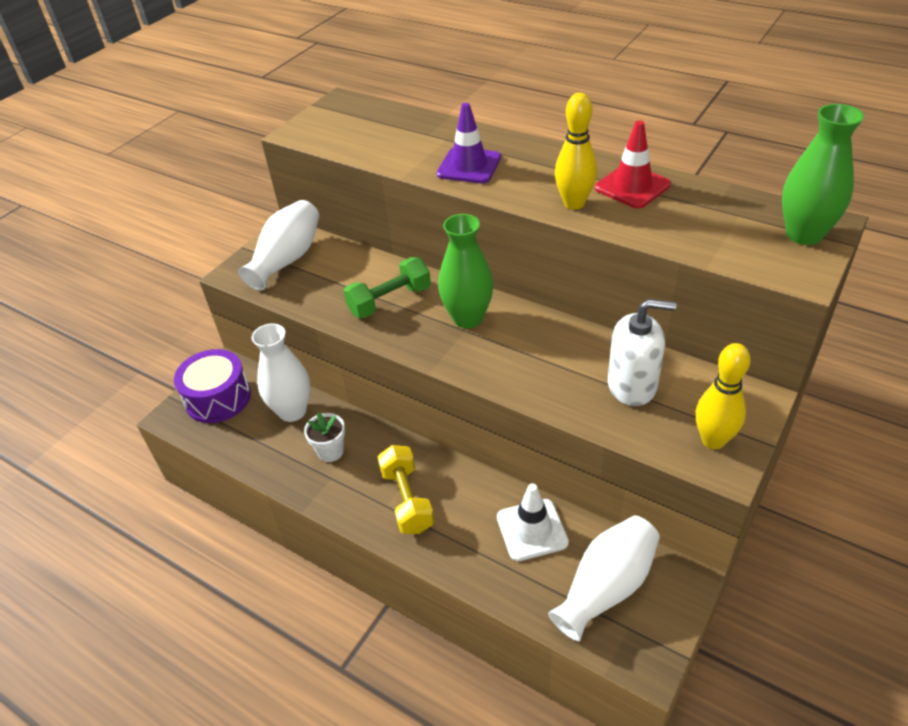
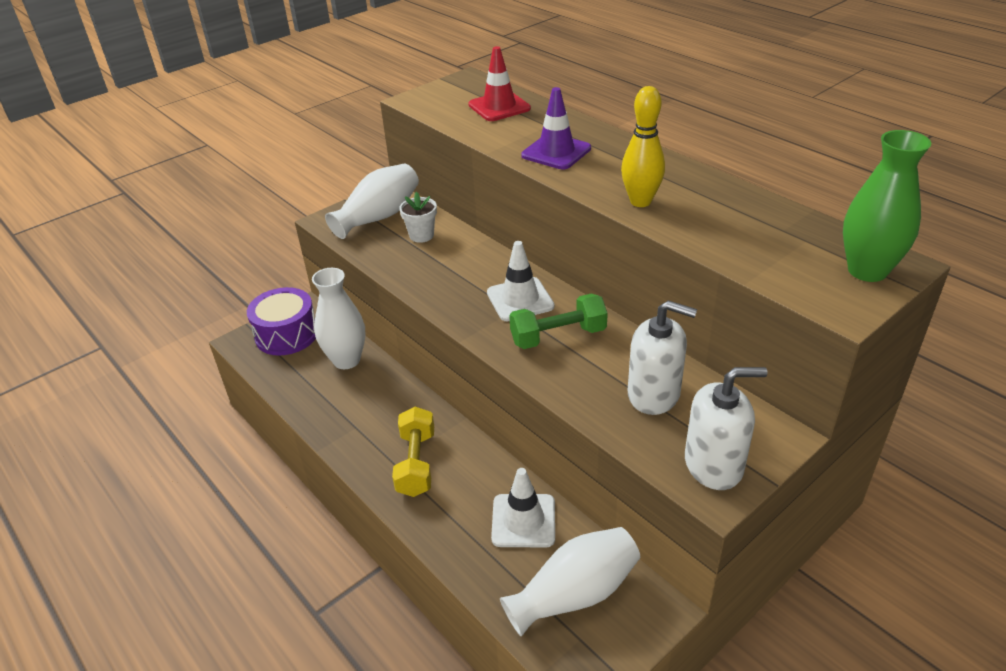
camera: 15 degrees right, 5 degrees down
white flower pot [304,412,345,462] -> white flower pot moved to [399,192,437,243]
green dumbbell [344,257,431,318] -> green dumbbell moved to [509,293,608,349]
green vase [438,214,494,328] -> white traffic cone [487,241,554,322]
red traffic cone [595,120,671,208] -> red traffic cone moved to [468,46,531,121]
yellow bowling pin [696,343,750,449] -> white soap dispenser [685,367,767,490]

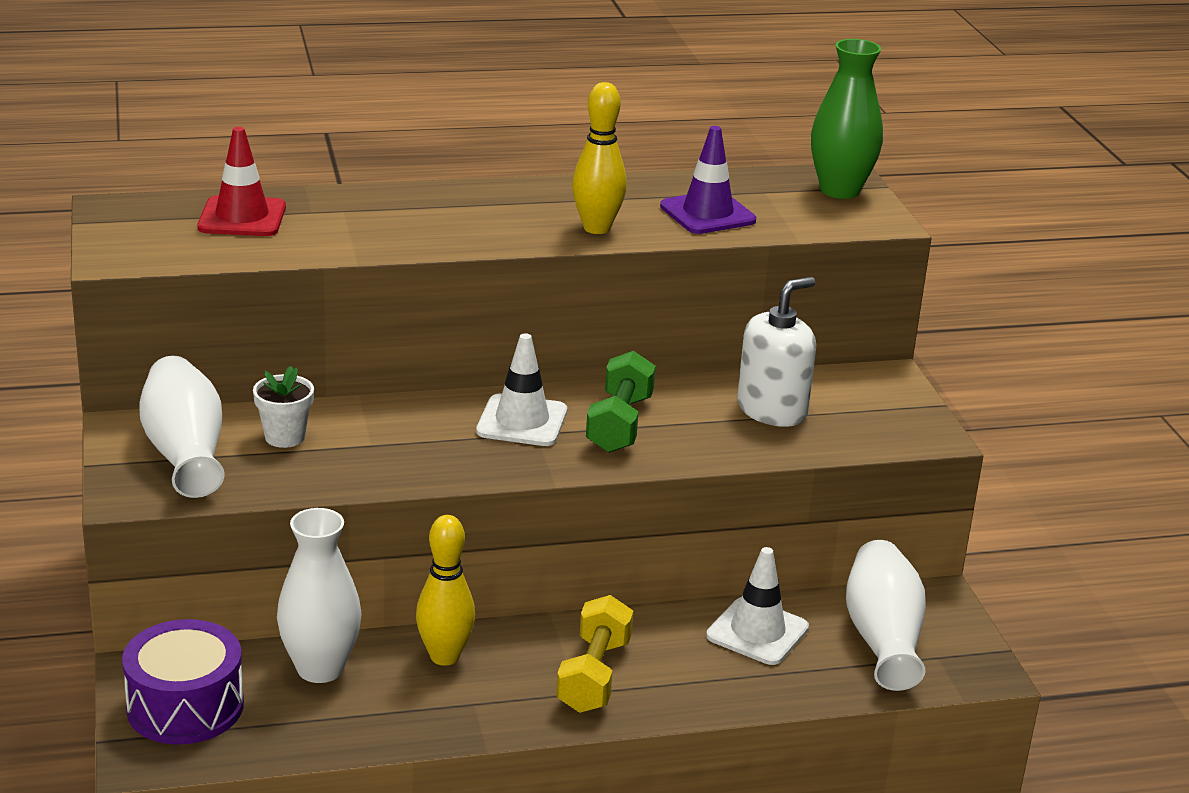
camera: 65 degrees left, 10 degrees down
yellow dumbbell [392,407,434,497] -> yellow dumbbell turned 75 degrees clockwise [556,595,634,713]
purple traffic cone [521,87,591,169] -> purple traffic cone moved to [660,126,756,234]
white soap dispenser [685,367,767,490] -> none
none -> yellow bowling pin [416,515,475,666]

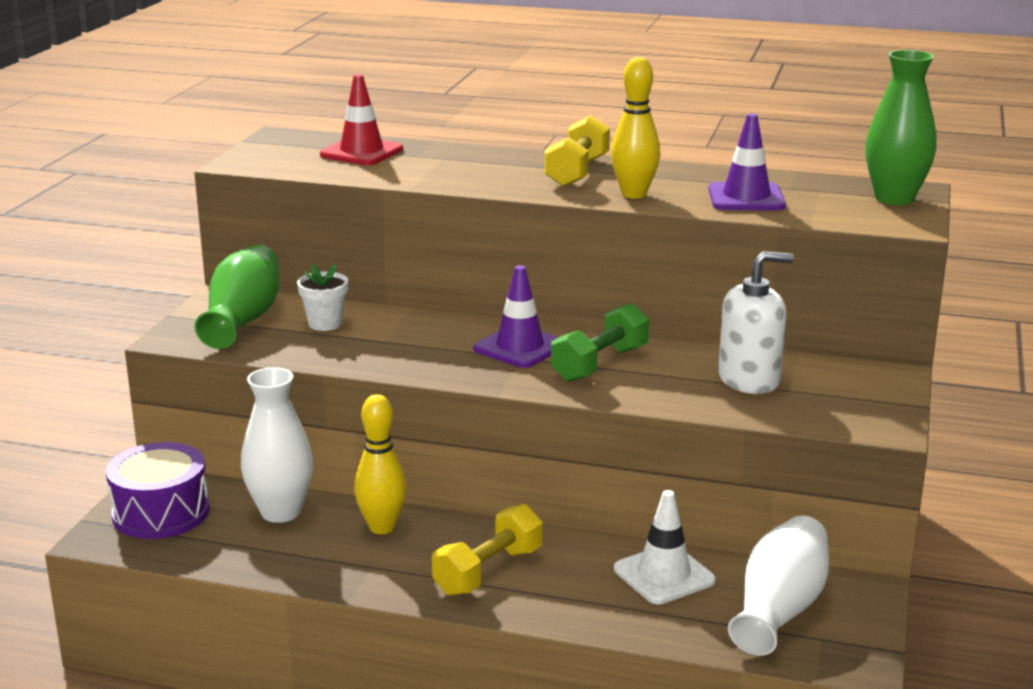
camera: 30 degrees right, 5 degrees down
white vase [140,356,224,498] -> green vase [195,245,280,349]
white traffic cone [476,333,567,446] -> purple traffic cone [474,265,559,368]
none -> yellow dumbbell [544,115,610,187]

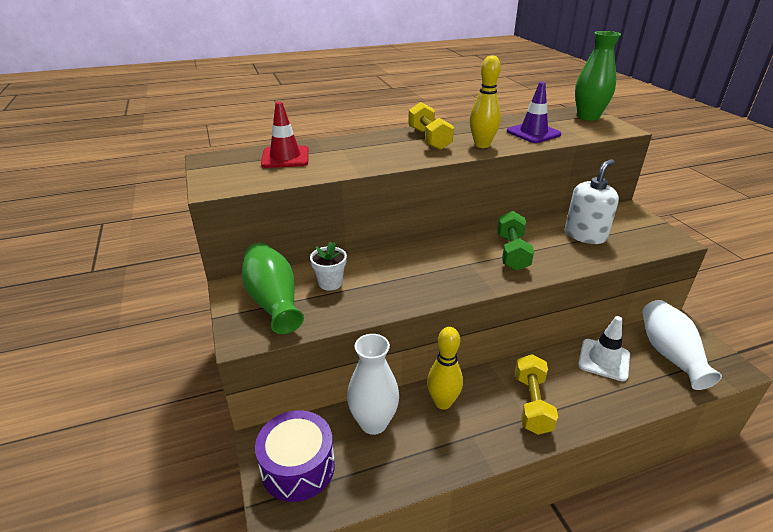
camera: 35 degrees left, 10 degrees up
purple traffic cone [474,265,559,368] -> none

